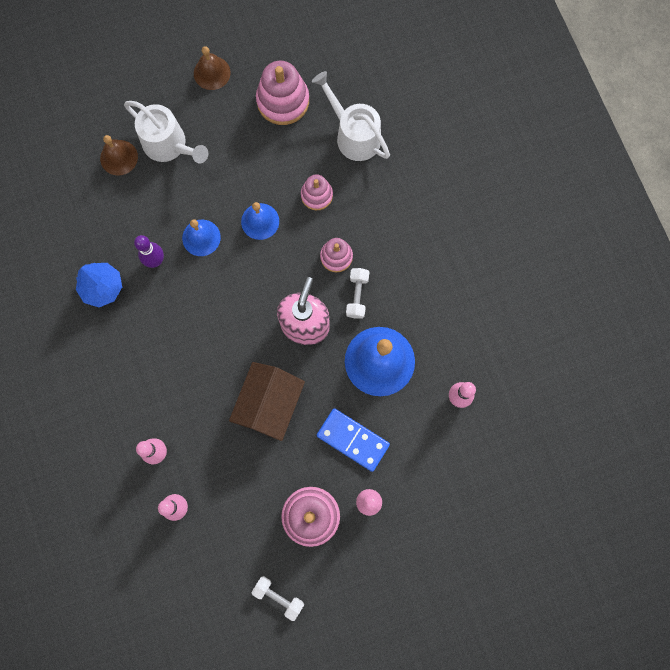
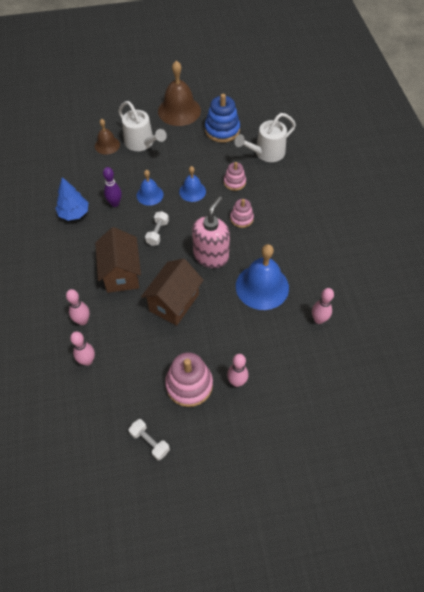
camera: 10 degrees right, 20 degrees down
brown bell [194,46,231,90] -> brown bell [158,61,201,126], size x1.78
pink stacking toy [256,61,309,125] -> blue stacking toy [205,94,240,143]
white watering can [312,71,390,161] -> white watering can turned 90 degrees counterclockwise [235,113,296,162]
blue domino [317,408,390,472] -> none
white dumbbell [346,268,369,319] -> white dumbbell moved to [145,211,169,246]
none -> brown house [95,227,141,293]

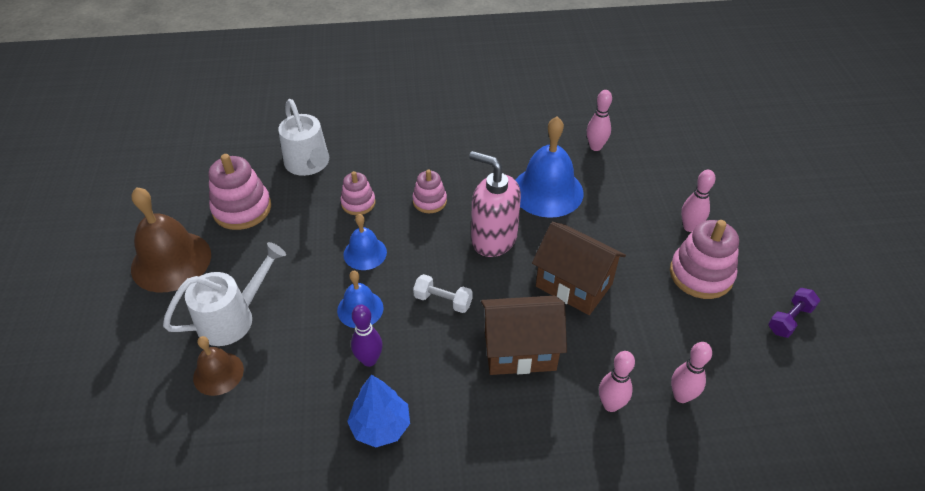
camera: 85 degrees left, 10 degrees down
white dumbbell [128,419,170,460] -> purple dumbbell [768,288,820,338]
blue stacking toy [205,94,240,143] -> pink stacking toy [209,154,271,230]

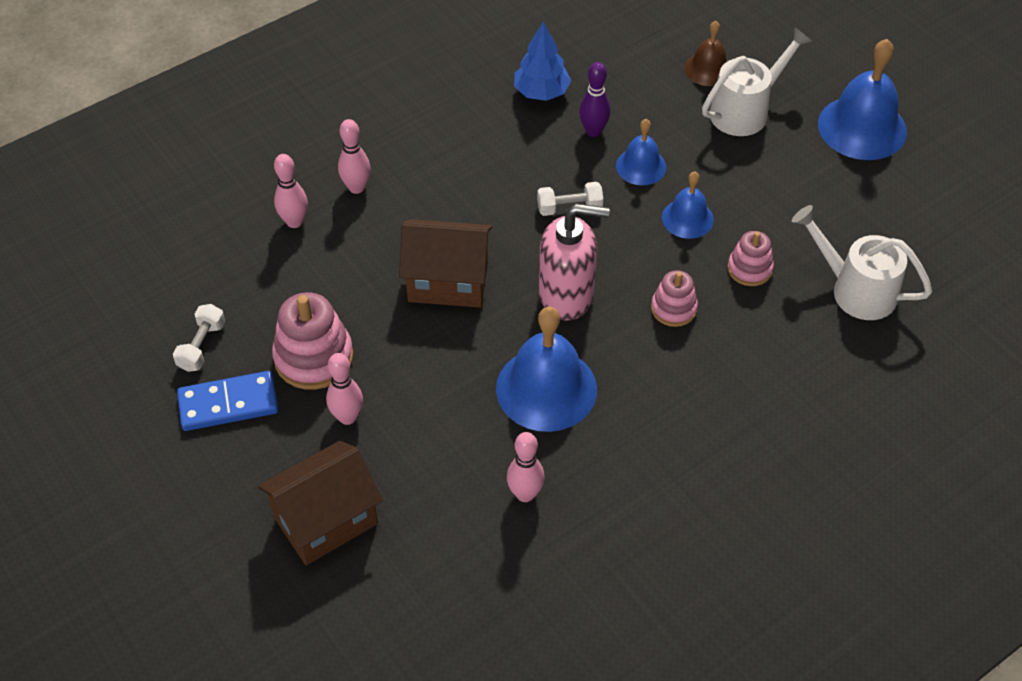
camera: 150 degrees right, 5 degrees up
brown bell [131,187,211,292] -> blue bell [818,39,907,160]
white watering can [163,242,286,346] -> white watering can turned 150 degrees counterclockwise [702,27,812,136]
pink stacking toy [209,154,271,230] -> none
brown house [481,296,567,375] -> brown house moved to [258,441,383,565]
purple dumbbell [768,288,820,338] -> white dumbbell [173,304,225,372]
none -> blue domino [177,371,279,431]

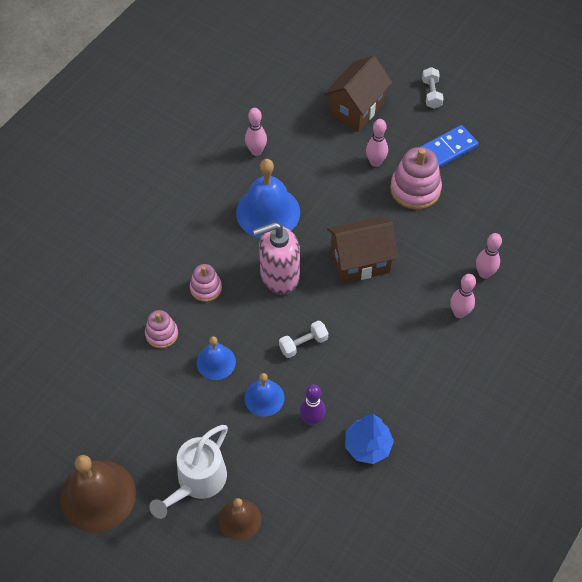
camera: 160 degrees right, 5 degrees up
white dumbbell [173,304,225,372] -> white dumbbell moved to [422,67,444,109]
white watering can [792,205,933,320] -> none
blue bell [818,39,907,160] -> brown bell [60,455,136,533]

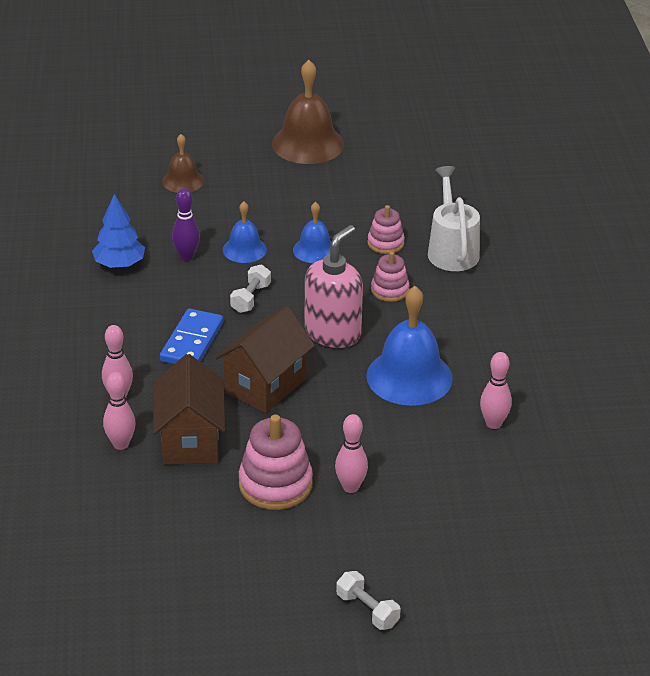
camera: 140 degrees right, 20 degrees down
white watering can [149,425,228,519] -> white watering can moved to [428,166,480,271]
brown house [324,55,392,131] -> brown house moved to [153,354,225,465]
blue domino [421,125,479,168] -> blue domino moved to [160,309,223,364]

